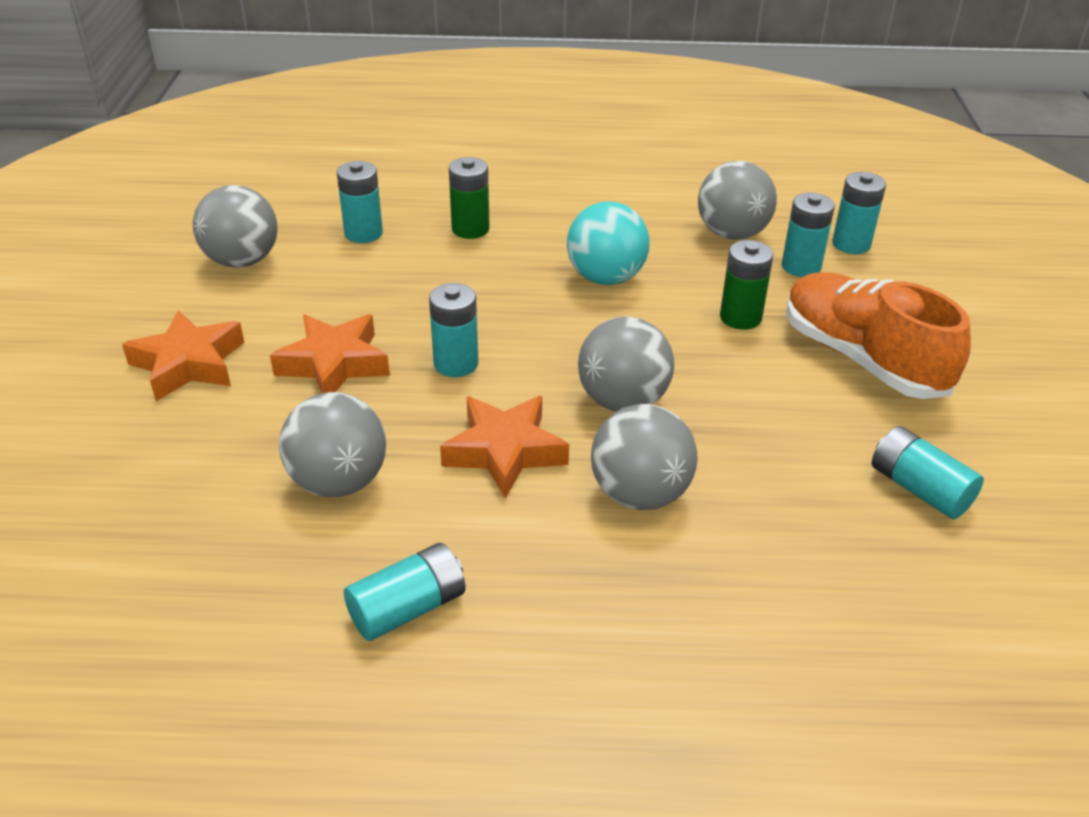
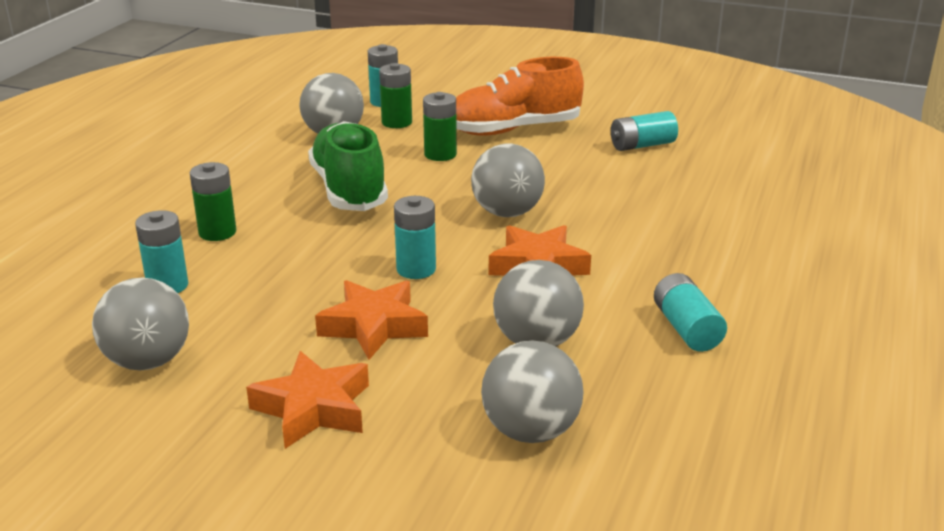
camera: 70 degrees left, 10 degrees down
turquoise ball [567,202,649,285] -> green shoe [308,121,388,211]
grey ball [591,404,698,510] -> grey ball moved to [481,341,584,443]
turquoise battery [782,193,835,277] -> green battery [379,63,412,128]

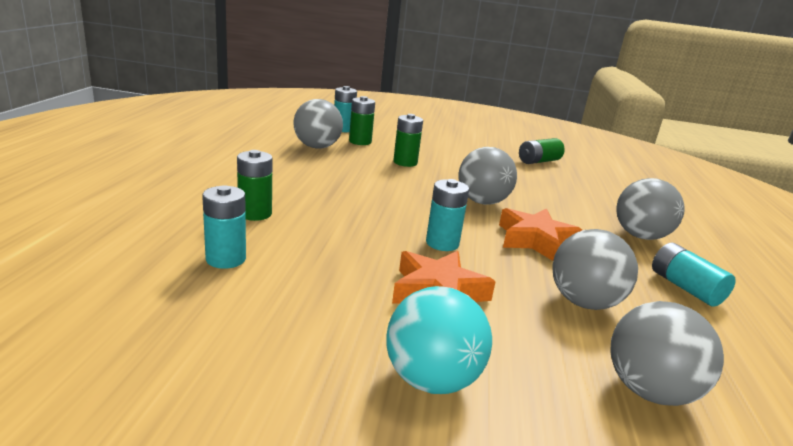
camera: 15 degrees left, 5 degrees down
grey ball [92,278,189,370] -> grey ball moved to [617,178,685,240]
orange star [246,351,369,449] -> turquoise ball [386,286,492,394]
green shoe [308,121,388,211] -> none
orange shoe [456,57,584,135] -> none
turquoise battery [611,111,678,151] -> green battery [519,138,565,164]

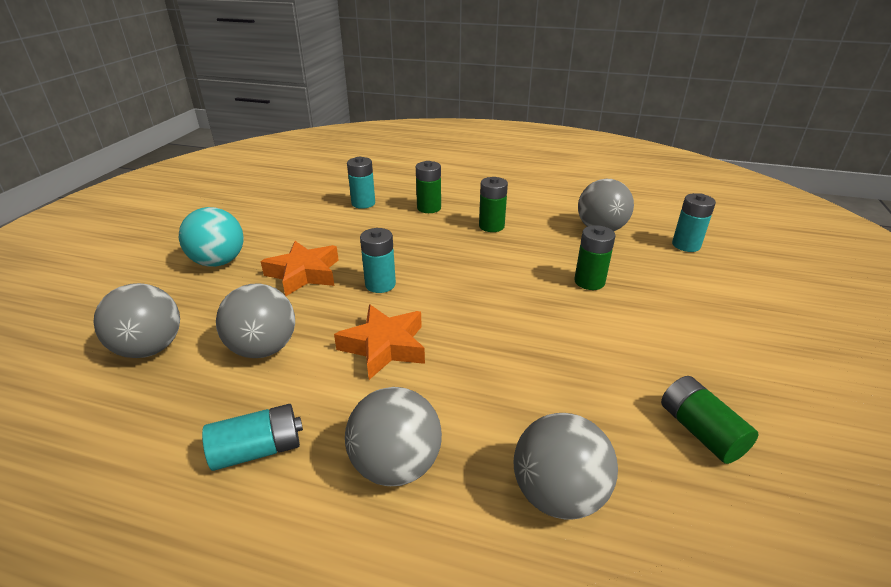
camera: 100 degrees right, 10 degrees up
green battery [349,96,375,145] -> green battery moved to [479,177,508,232]
grey ball [458,147,517,205] -> grey ball moved to [513,413,618,519]

